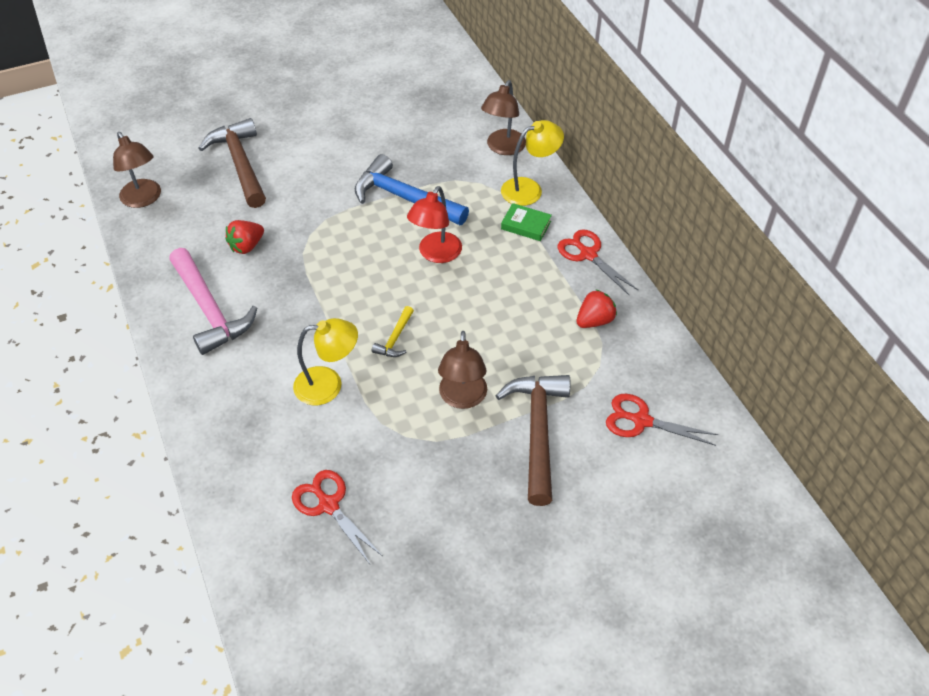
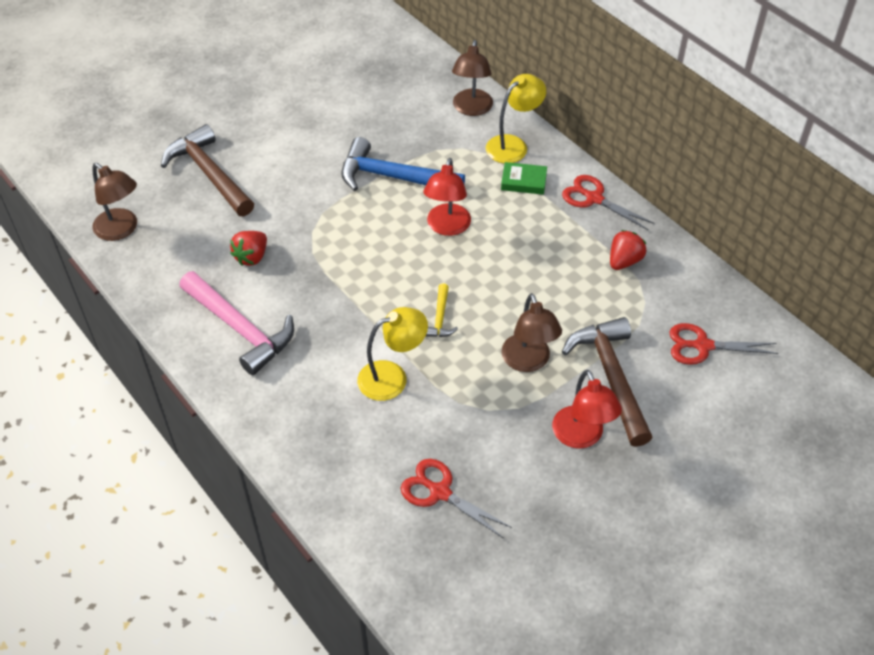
camera: 15 degrees left, 0 degrees up
none -> red lamp [552,370,622,449]

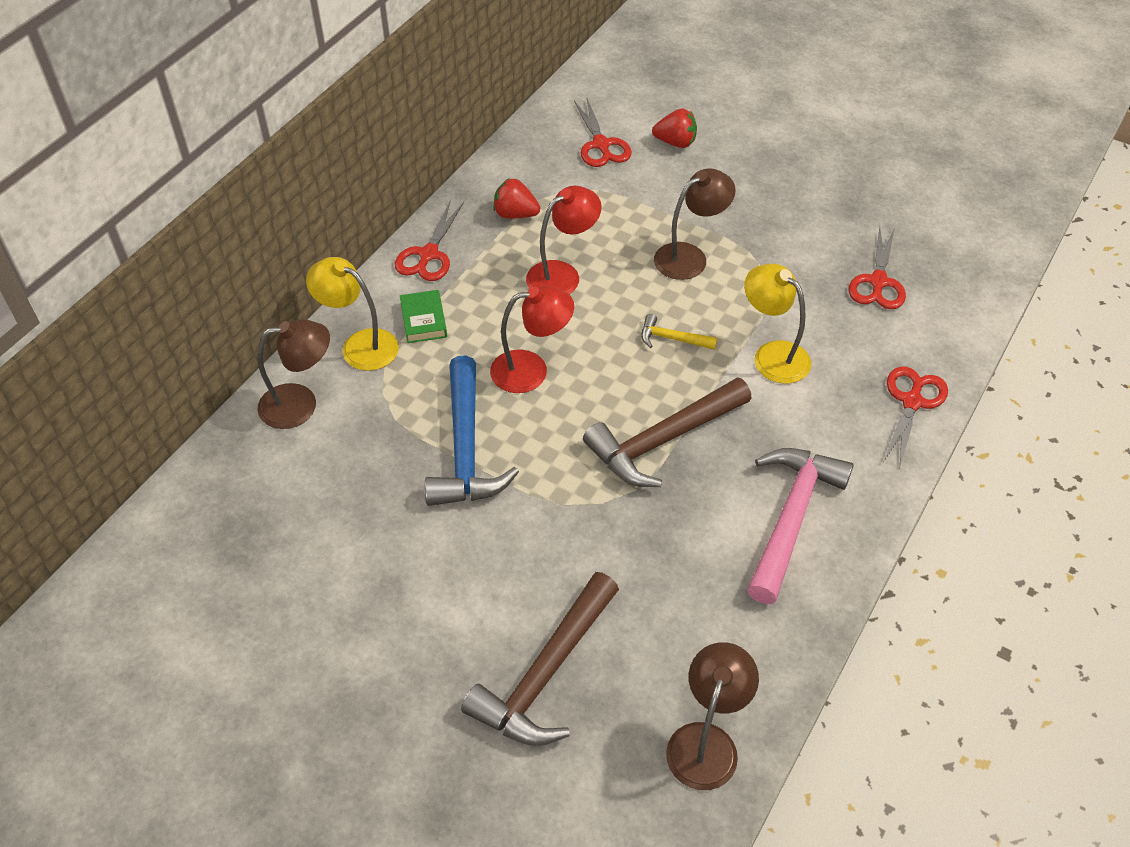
camera: 110 degrees left, 0 degrees up
red strawberry [230,231,267,266] -> red strawberry moved to [652,108,697,148]
yellow hammer [425,283,458,337] -> yellow hammer turned 150 degrees counterclockwise [641,314,717,350]
red lamp [552,370,622,449] -> red lamp moved to [526,186,602,294]
brown hammer [562,317,653,447] -> brown hammer moved to [583,377,752,487]
none -> red scissors [884,367,948,467]

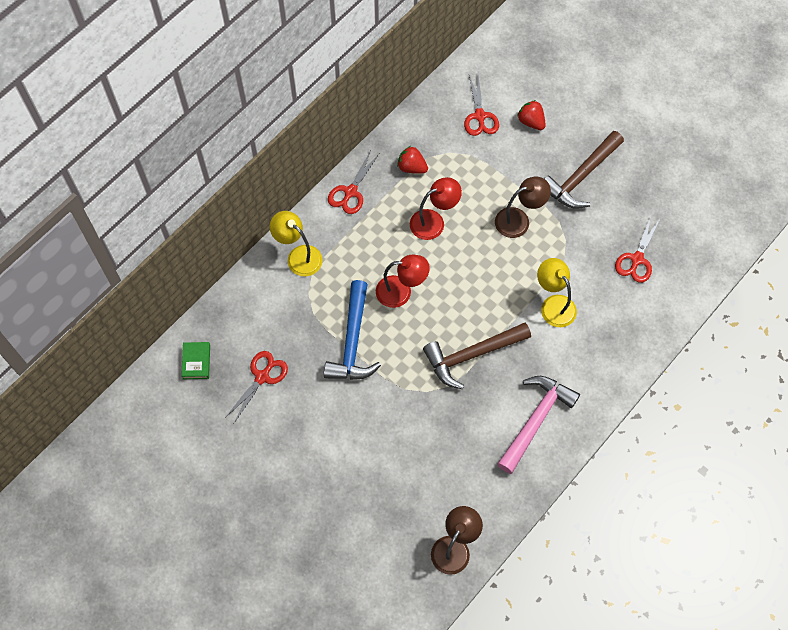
camera: 10 degrees right, 15 degrees up
brown lamp [257,319,330,429] -> none
green book [400,290,447,343] -> green book moved to [181,342,210,379]
brown hammer [461,572,619,746] -> brown hammer moved to [544,131,624,209]
yellow hammer [641,314,717,350] -> none
red strawberry [652,108,697,148] -> red strawberry turned 150 degrees counterclockwise [517,100,546,130]
red scissors [884,367,948,467] -> red scissors moved to [225,351,288,423]

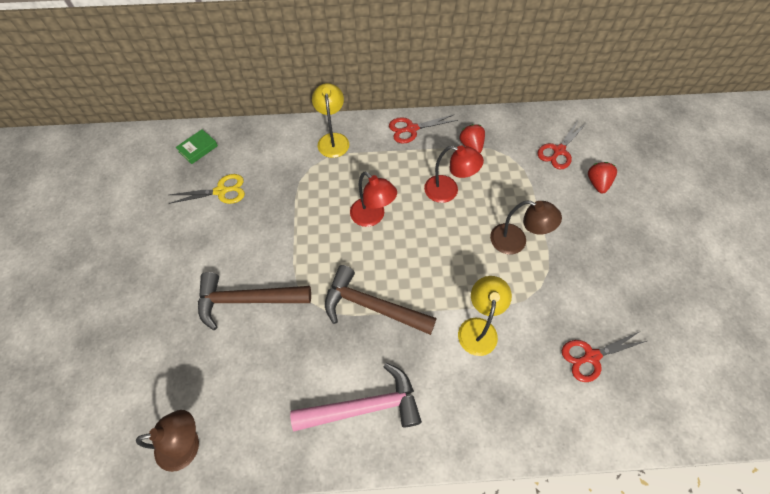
camera: 45 degrees right, 5 degrees down
red scissors [225,351,288,423] -> yellow scissors [169,174,245,204]
blue hammer [324,280,381,380] -> none
brown hammer [544,131,624,209] -> brown hammer moved to [198,272,311,330]

